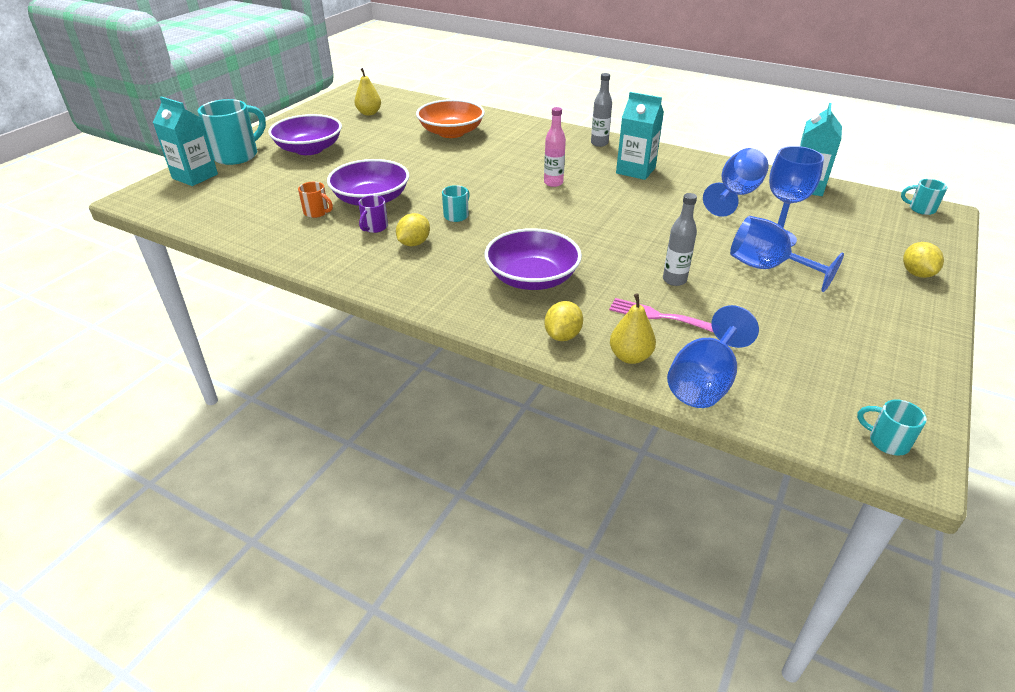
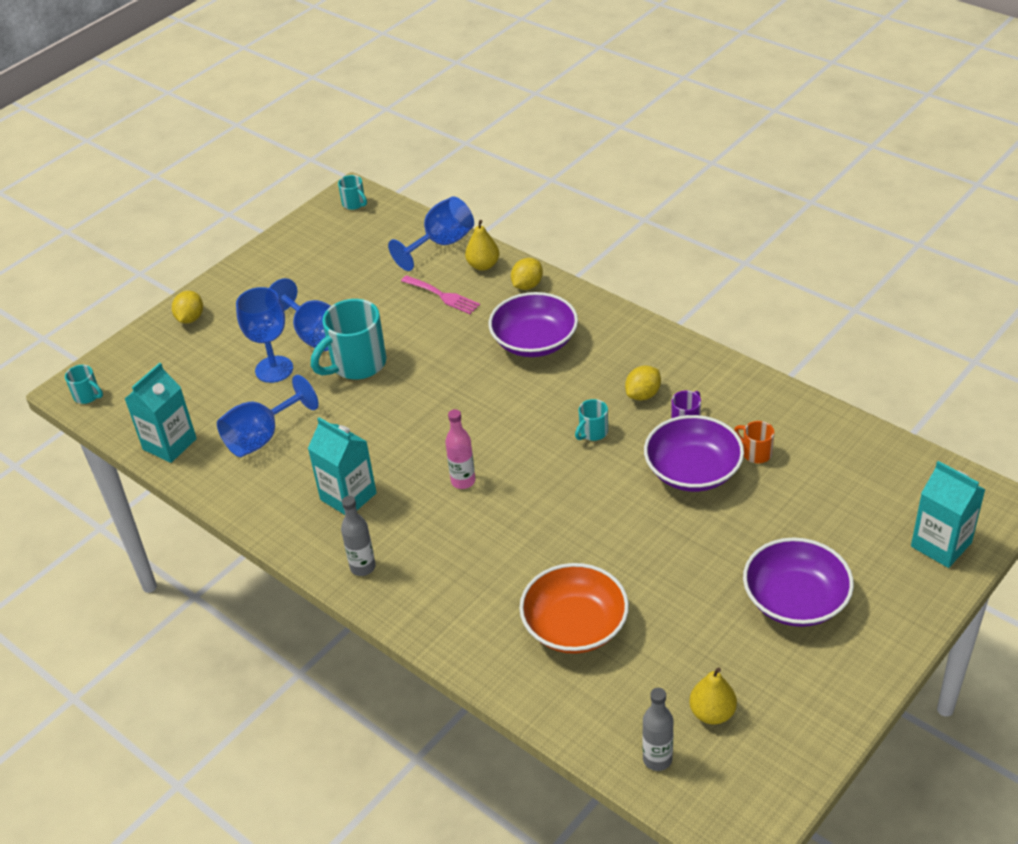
camera: 165 degrees left, 5 degrees up
turquoise mug [198,99,266,165] -> turquoise mug moved to [311,299,386,380]
grey bottle [663,193,697,286] -> grey bottle moved to [642,688,673,771]

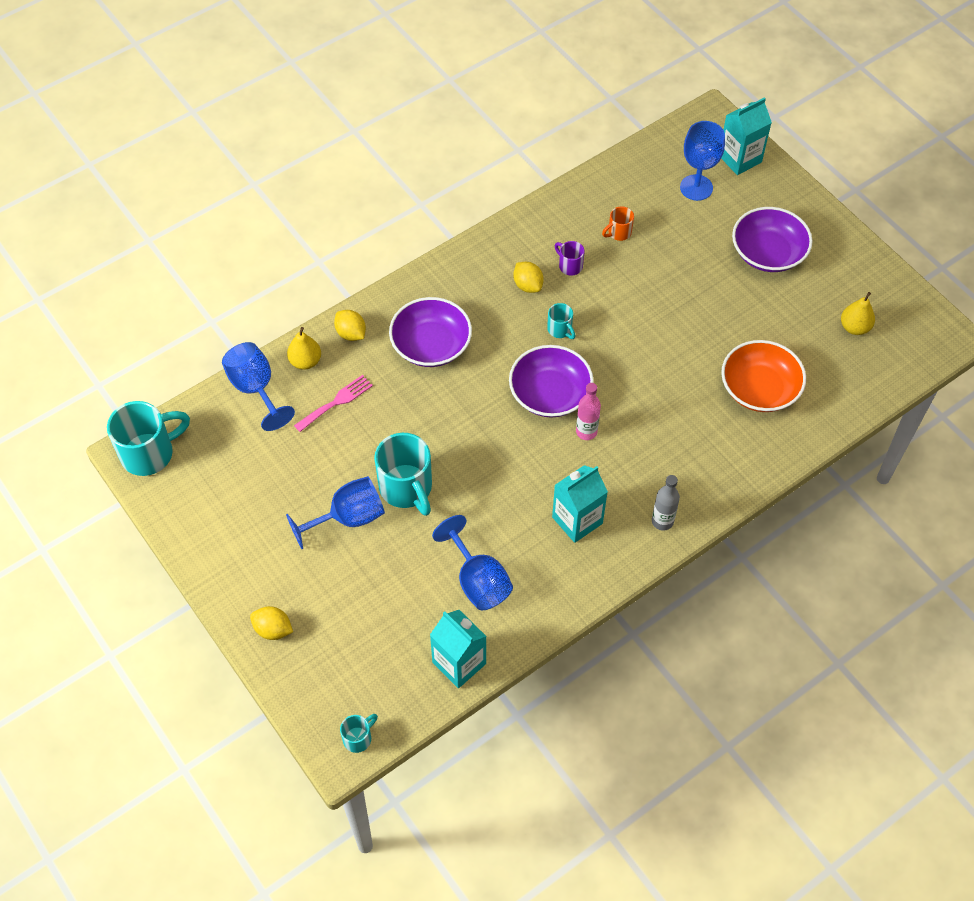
camera: 80 degrees left, 15 degrees up
blue goblet [236,287,293,383] -> blue goblet moved to [680,121,725,201]
turquoise mug [338,175,367,210] -> turquoise mug [107,401,190,476], size x2.05
grey bottle [642,688,673,771] -> none
purple bowl [644,415,744,492] -> purple bowl moved to [509,345,594,418]

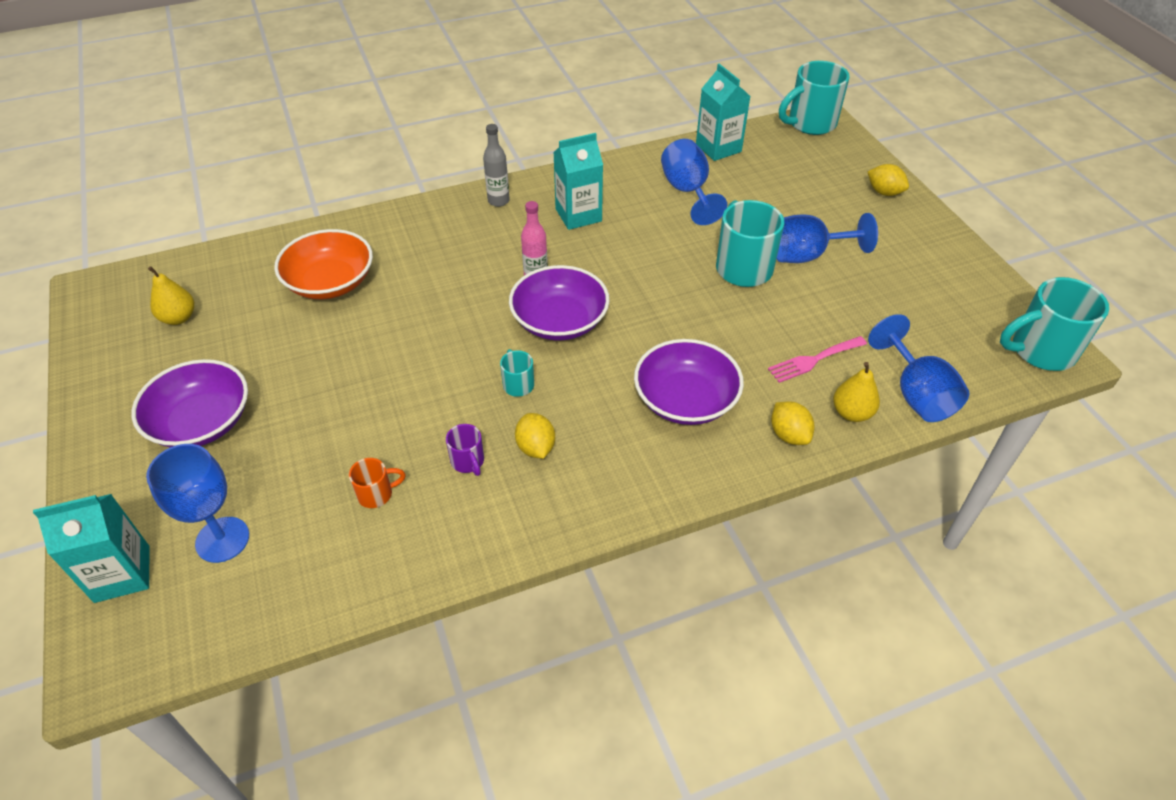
camera: 165 degrees left, 10 degrees down
turquoise mug [340,714,378,753] -> turquoise mug [779,61,850,135], size x2.05

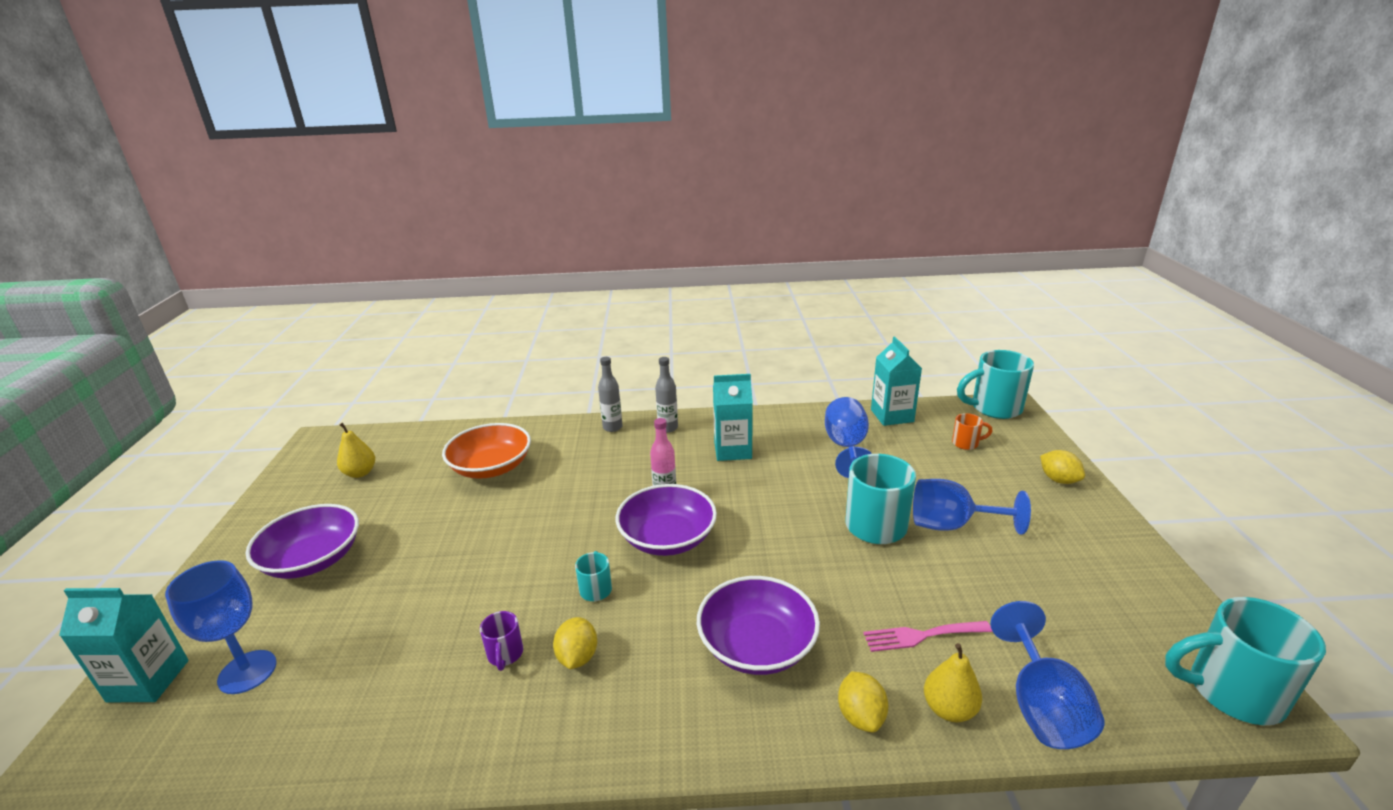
camera: 20 degrees right, 20 degrees down
orange mug [349,458,406,508] -> orange mug moved to [952,413,993,450]
none -> grey bottle [598,357,623,432]

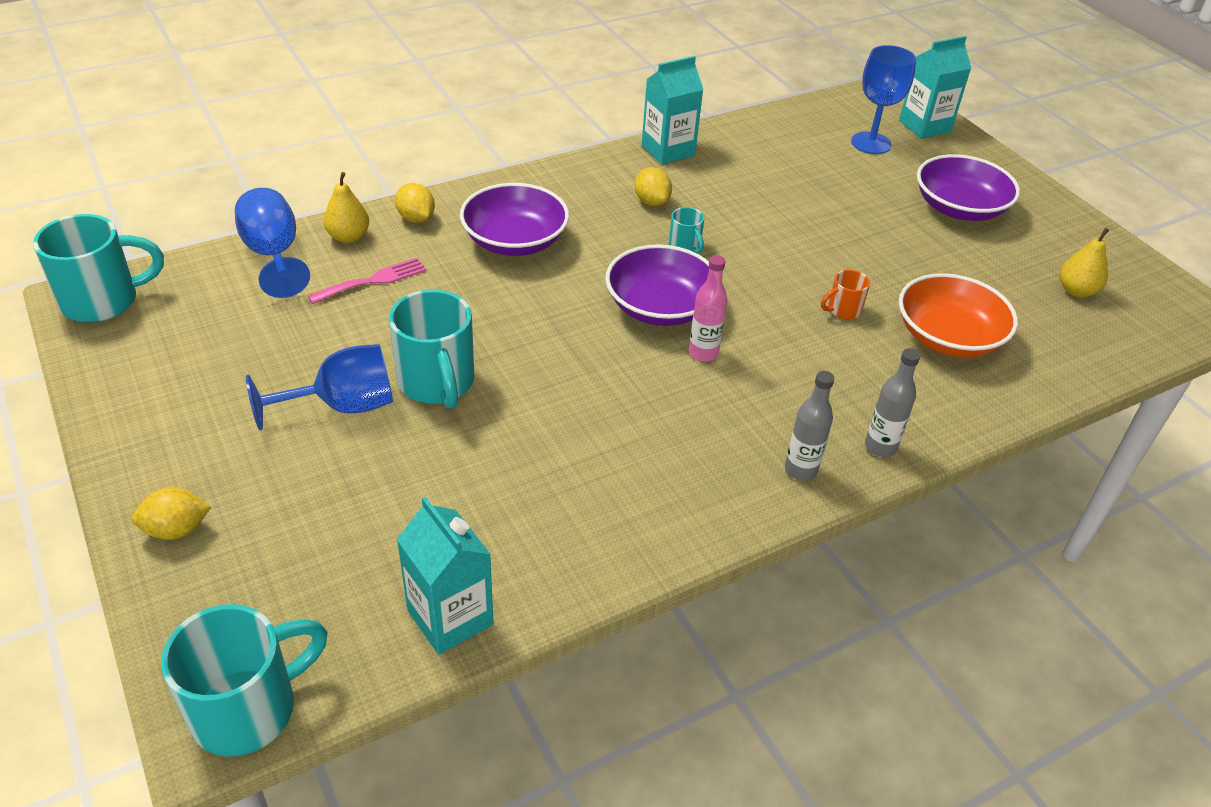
camera: 150 degrees right, 15 degrees up
purple mug [480,611,523,671] -> none
turquoise carton [713,374,753,461] -> turquoise carton moved to [642,56,704,165]
blue goblet [825,397,872,478] -> none
orange mug [952,413,993,450] -> orange mug moved to [821,270,870,319]
yellow lemon [1040,450,1085,484] -> yellow lemon turned 45 degrees counterclockwise [132,487,211,540]

